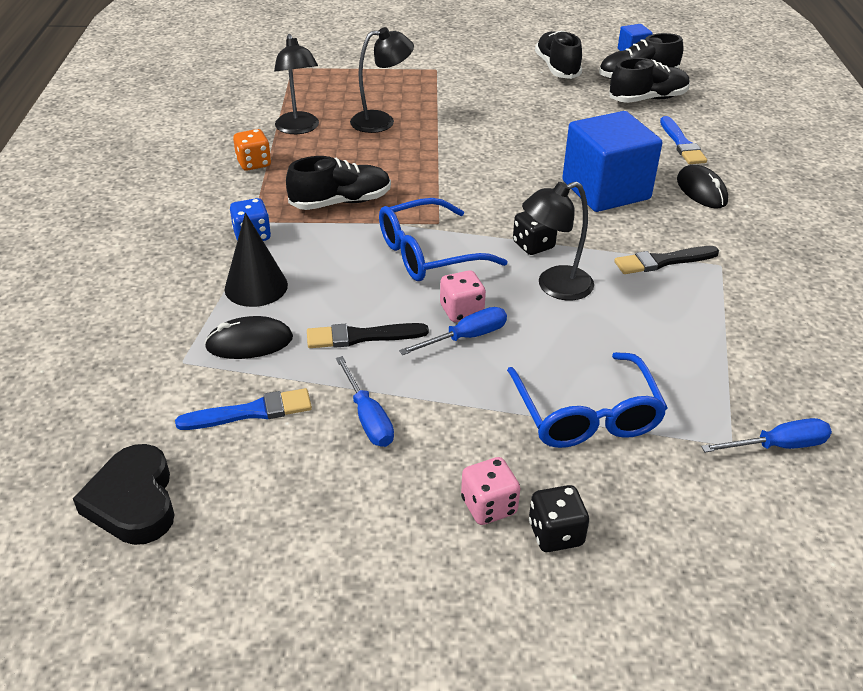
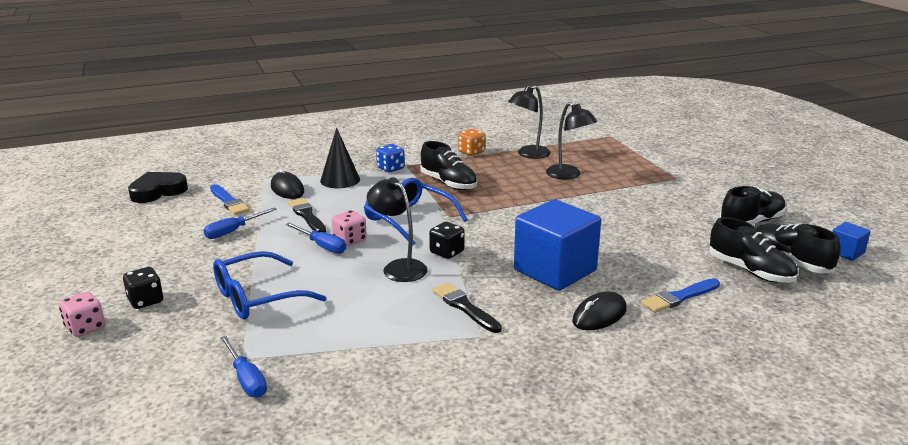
camera: 70 degrees right, 15 degrees down
pink dice [461,457,520,525] -> pink dice moved to [59,291,105,337]

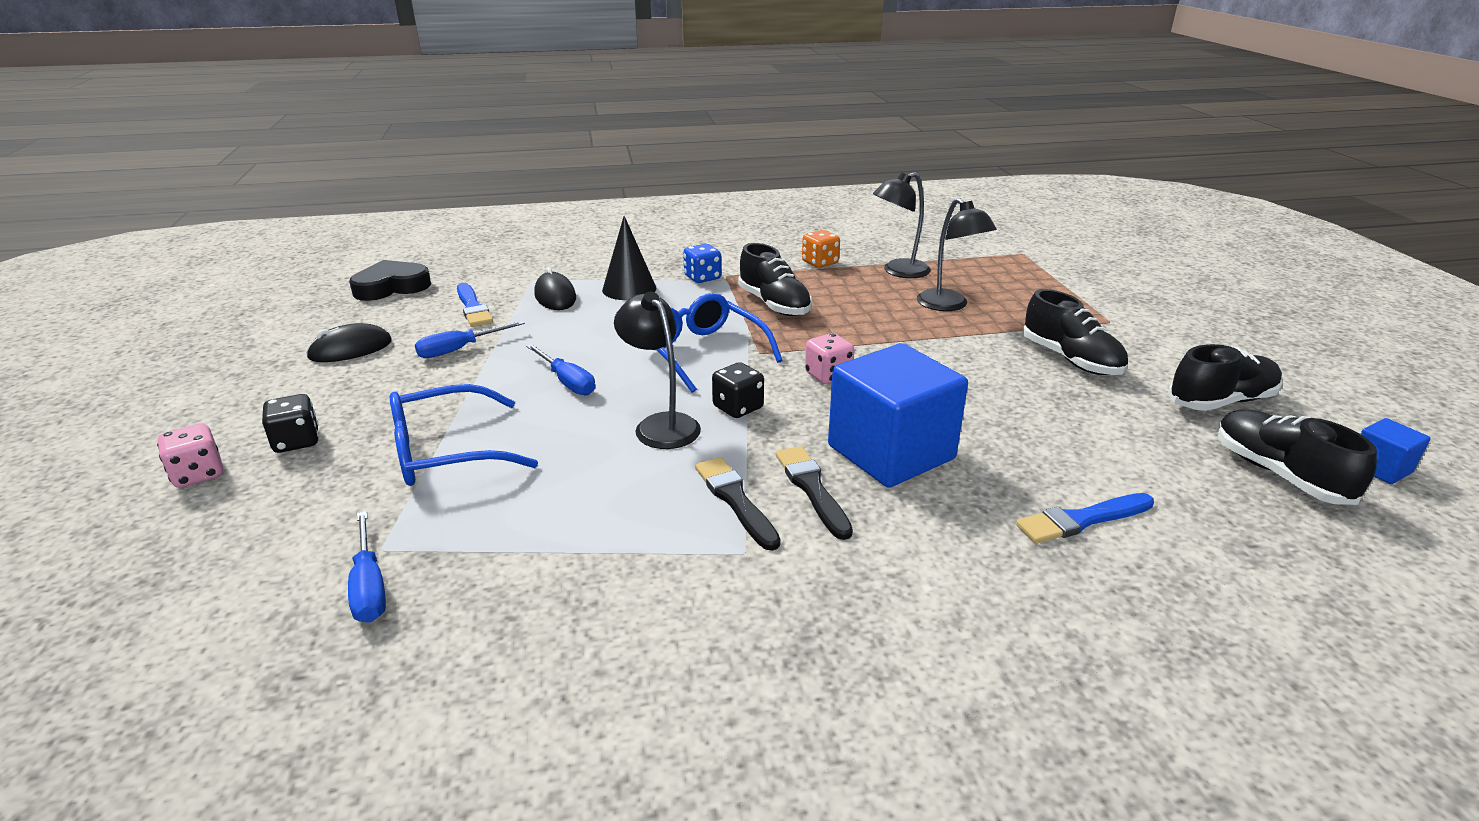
camera: 10 degrees right, 5 degrees up
black brush [288,198,326,233] -> black brush moved to [776,446,853,540]
pink dice [332,210,367,246] -> pink dice moved to [805,333,855,384]
black mouse [572,291,627,330] -> black mouse moved to [306,323,392,362]
black shoe [709,217,798,283] -> black shoe moved to [1022,289,1128,375]

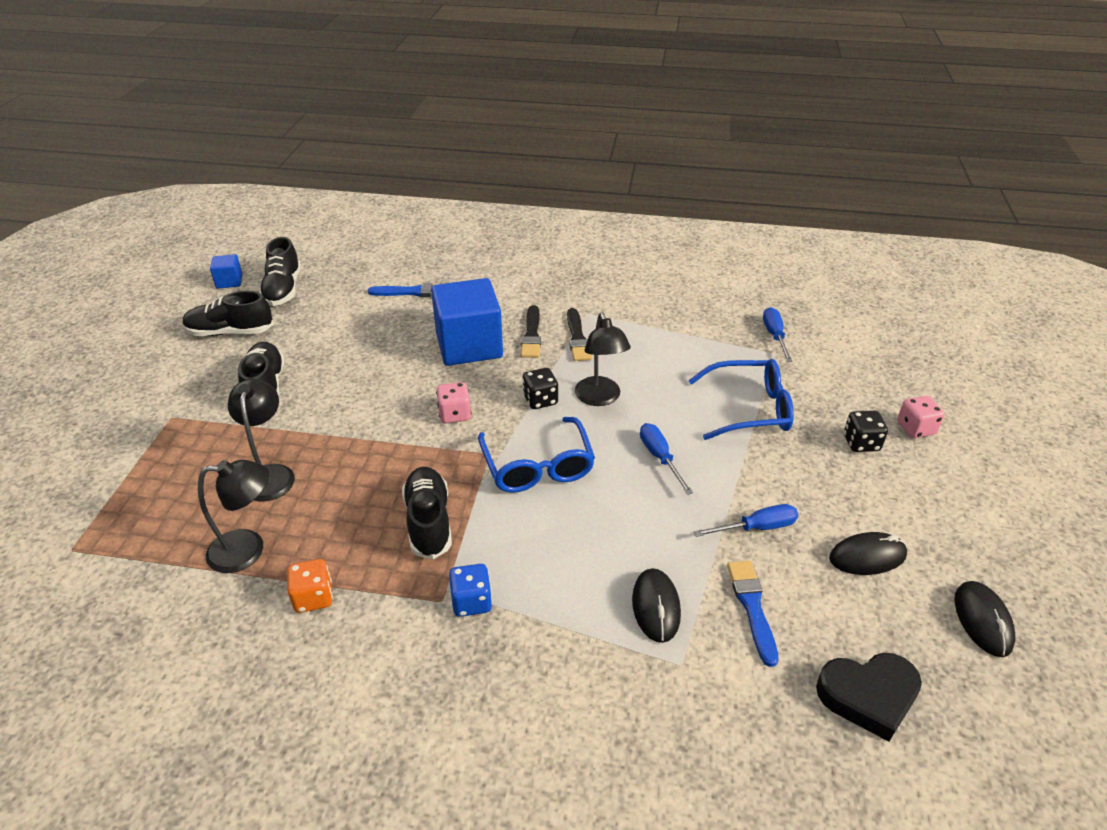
camera: 160 degrees left, 10 degrees up
black cone [602,216,656,300] -> none
none -> black mouse [954,581,1015,657]

